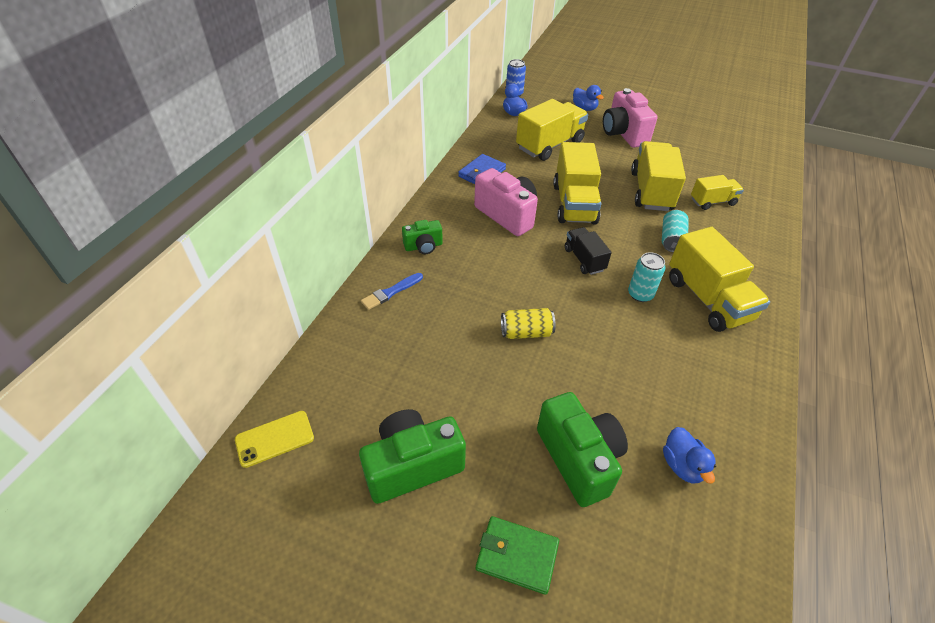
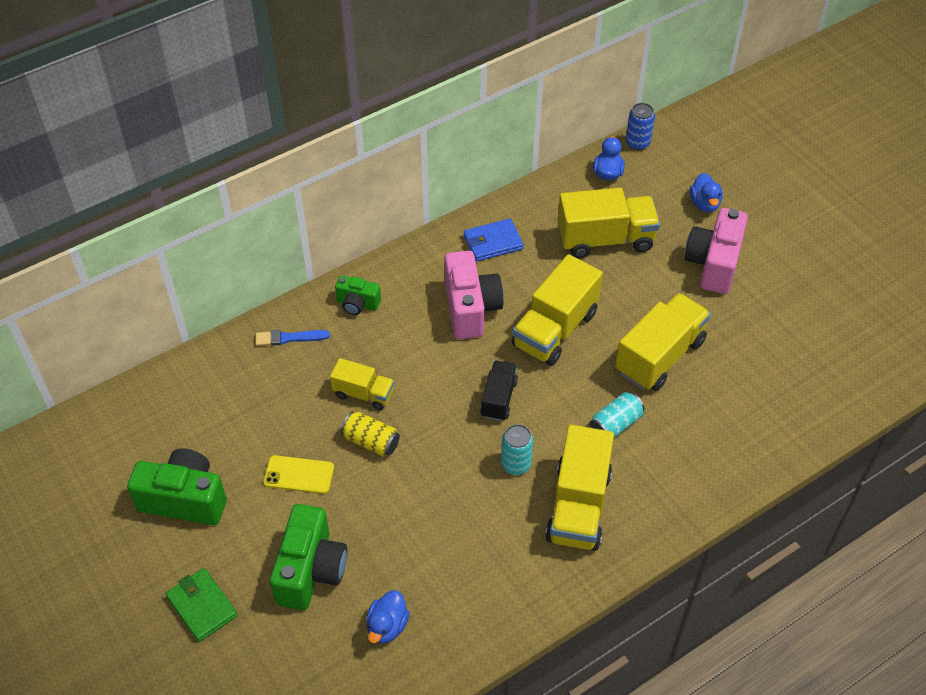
camera: 35 degrees right, 5 degrees up
yellow phone [235,411,314,468] -> yellow phone moved to [263,455,334,494]
yellow truck [691,175,744,210] -> yellow truck moved to [330,358,394,410]

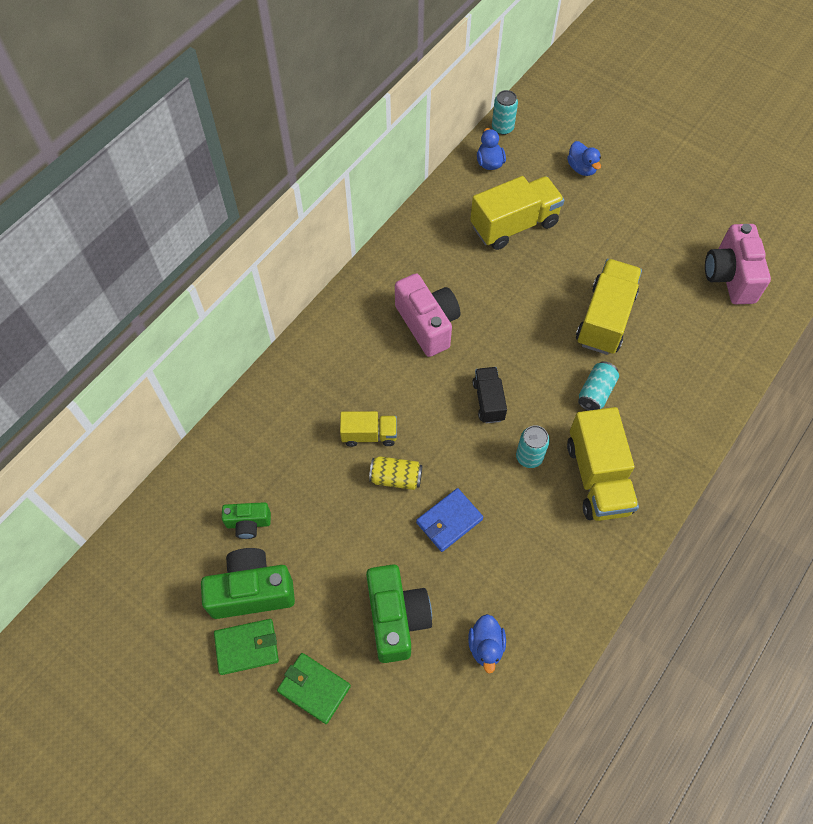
camera: 20 degrees left, 10 degrees up
blue brush [256,330,330,346] -> none
yellow phone [263,455,334,494] -> none
green camera [335,276,381,315] -> green camera moved to [222,502,271,539]
blue wallet [464,219,524,262] -> blue wallet moved to [416,488,483,552]
yellow truck [512,254,603,366] -> none
blue can [626,103,655,150] -> turquoise can [492,90,518,135]
pink camera [685,208,748,294] -> pink camera moved to [705,224,771,304]
none -> green wallet [214,619,279,675]

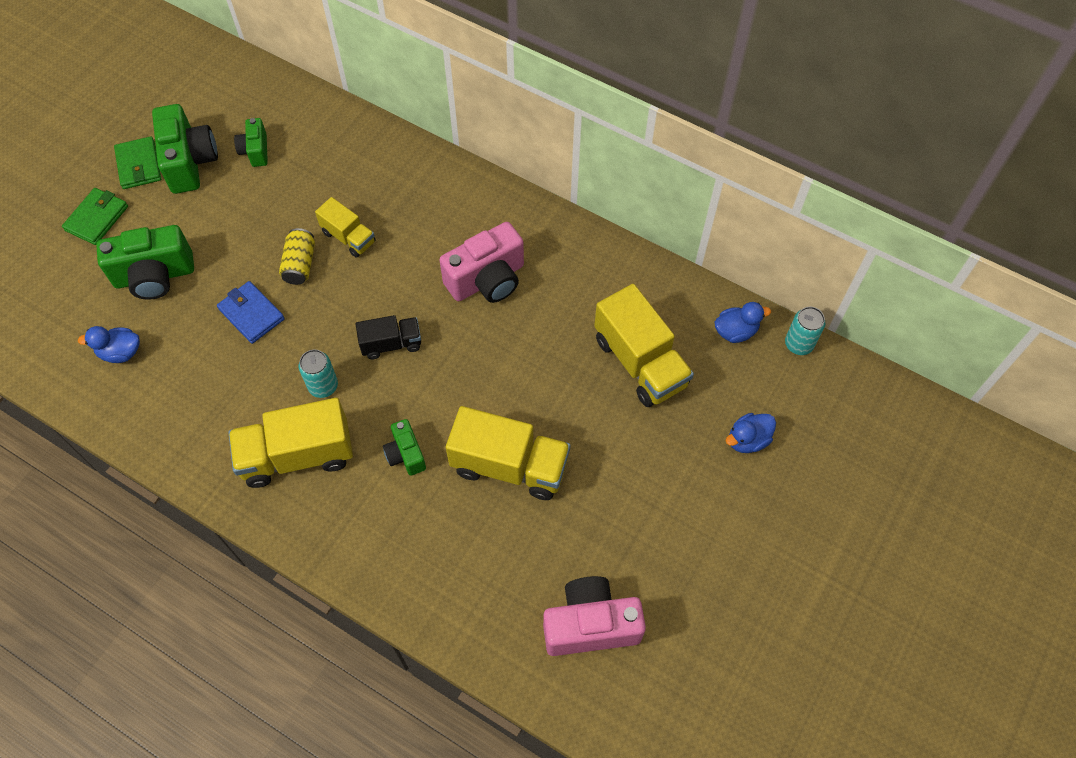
camera: 85 degrees right, 0 degrees up
yellow truck [340,411,397,447] -> yellow truck turned 45 degrees counterclockwise [315,197,376,258]
turquoise can [578,361,619,411] -> green camera [383,419,426,476]

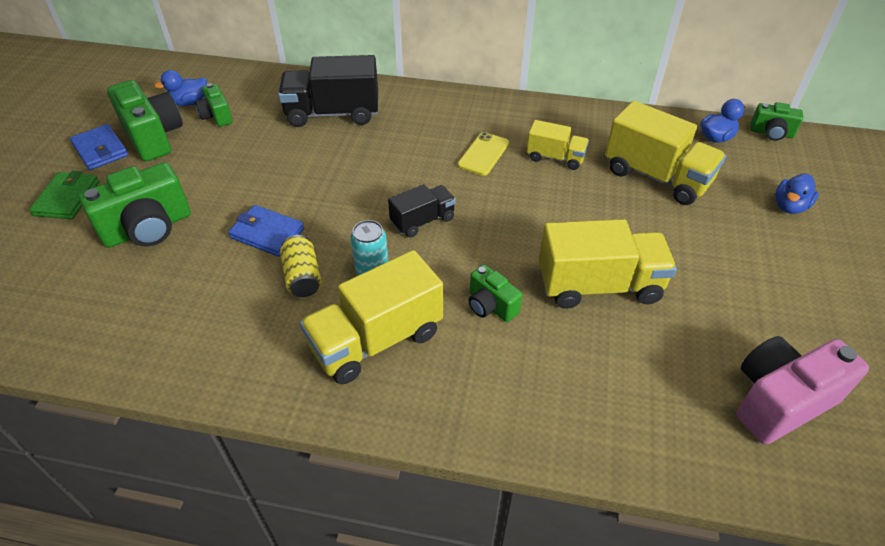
camera: 20 degrees left, 15 degrees down
blue duck [78,326,140,363] -> blue duck moved to [154,70,207,106]
green wallet [114,136,161,189] -> blue wallet [70,124,128,170]
yellow can [279,228,315,285] -> yellow can moved to [280,235,322,297]
yellow truck [315,197,376,258] -> yellow truck moved to [527,120,589,170]
pink camera [439,222,524,303] -> yellow phone [458,132,509,176]
turquoise can [785,307,825,355] -> green camera [750,102,803,141]
none -> black truck [278,55,378,127]

